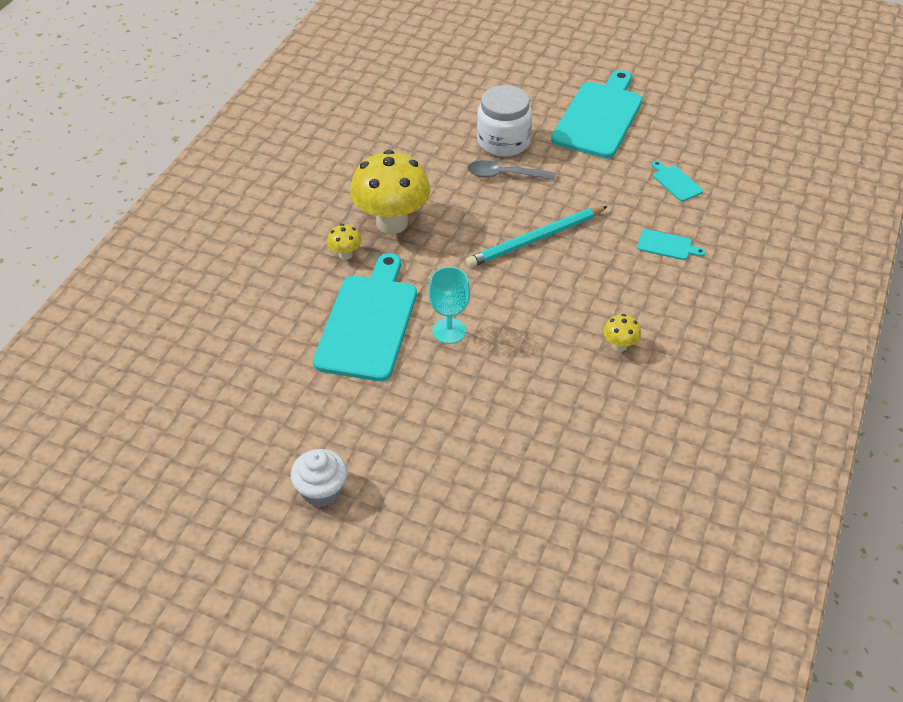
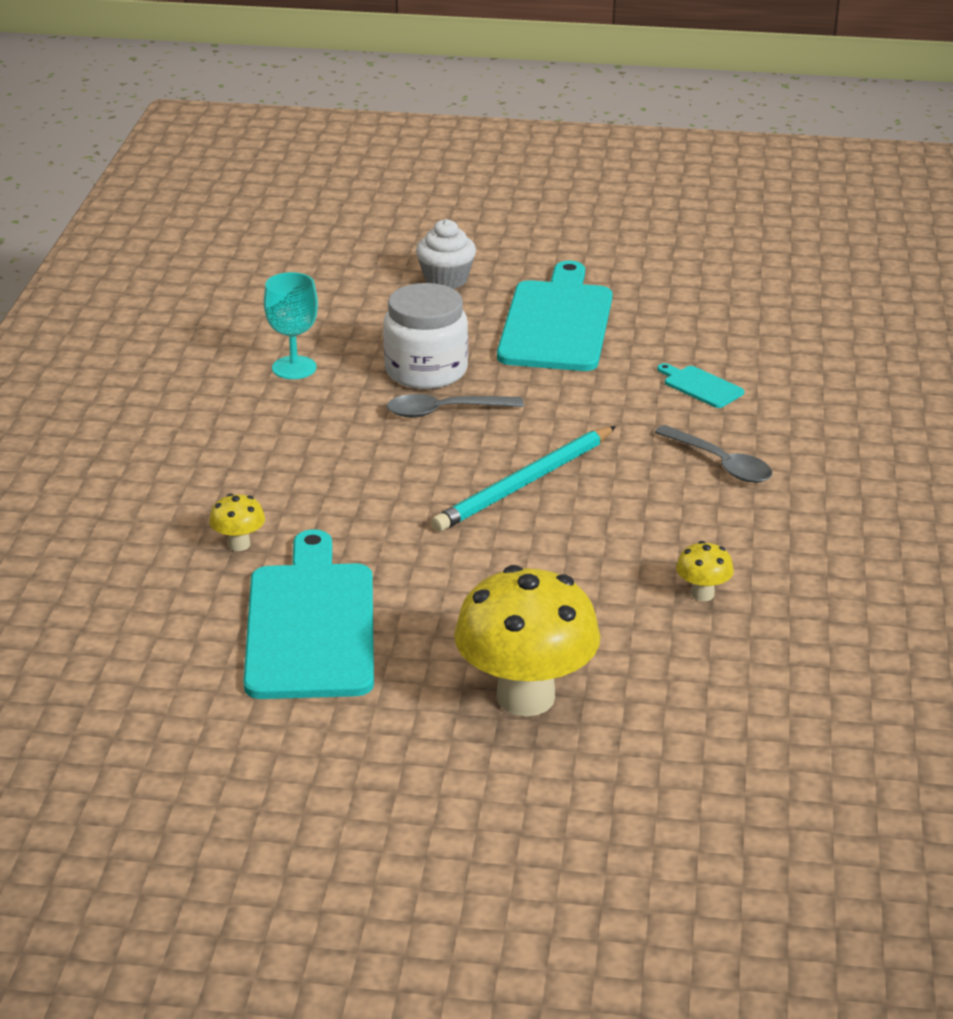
camera: 15 degrees left, 15 degrees down
white cupcake [291,449,347,507] -> white cupcake moved to [416,219,476,289]
yellow mushroom [350,150,431,234] -> yellow mushroom moved to [454,565,600,716]
turquoise goblet [429,267,470,344] -> turquoise goblet moved to [264,272,318,379]
turquoise cutting board [637,229,706,260] -> grey spoon [655,425,772,483]

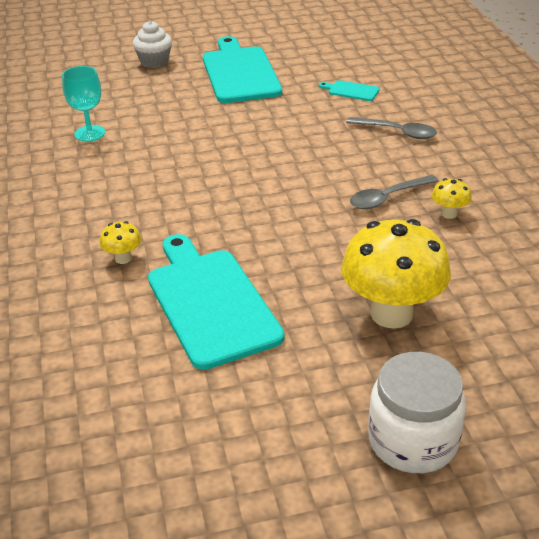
camera: 20 degrees left, 5 degrees up
white jar [383,283,468,389] -> white jar moved to [368,352,466,473]
grey spoon [387,394,524,418] -> grey spoon moved to [350,175,439,209]
turquoise pencil [431,426,616,532] -> none

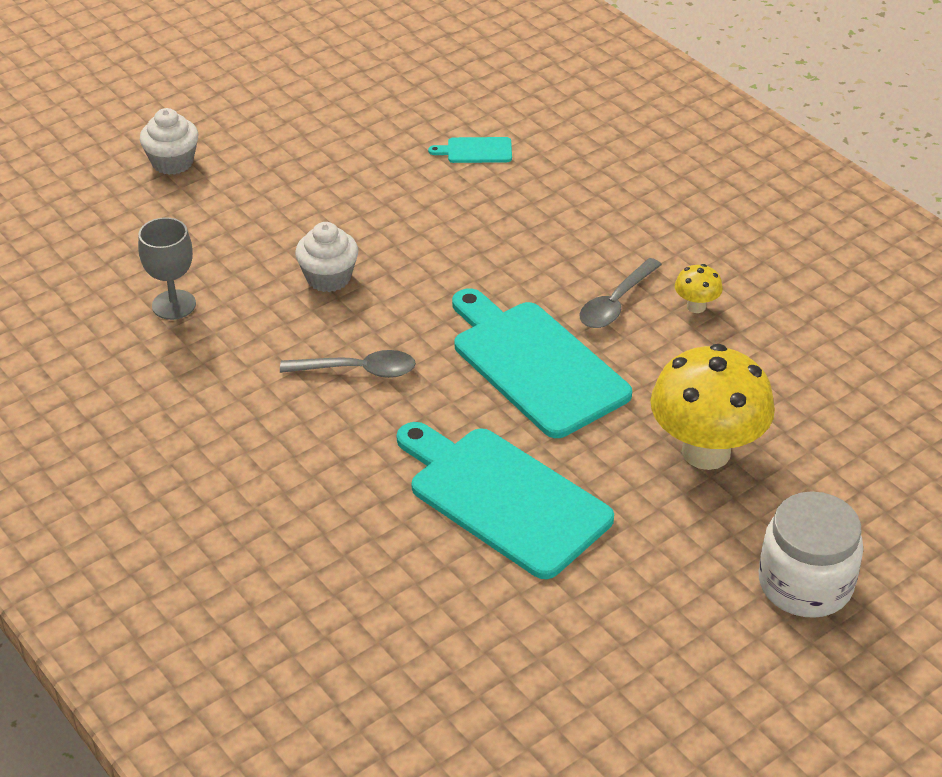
camera: 25 degrees left, 5 degrees up
turquoise goblet [62,66,105,142] -> grey goblet [138,217,196,320]
yellow mushroom [100,221,141,264] -> none
turquoise cutting board [203,36,282,103] -> turquoise cutting board moved to [452,288,632,438]
grey spoon [346,117,437,139] -> grey spoon moved to [280,350,416,378]
none -> white cupcake [295,222,358,292]

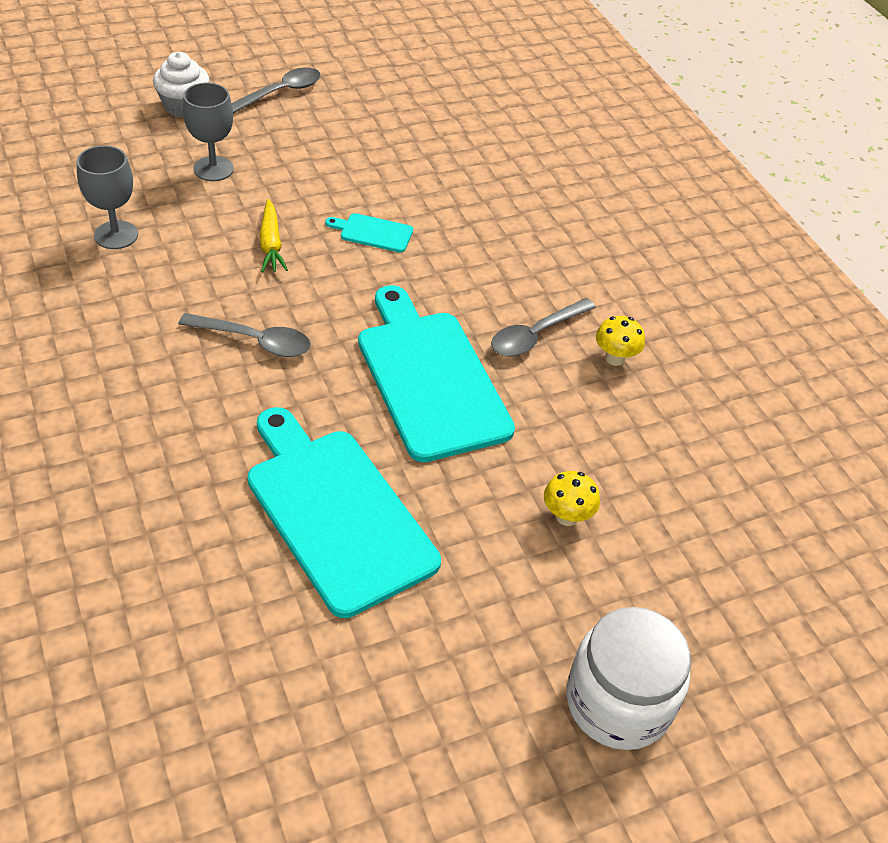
camera: 10 degrees right, 5 degrees up
white cupcake [295,222,358,292] -> yellow carrot [259,199,288,272]
turquoise cutting board [428,137,512,163] -> turquoise cutting board moved to [325,213,413,253]
yellow mushroom [650,344,775,470] -> yellow mushroom [544,471,600,526], size x0.43
none -> grey goblet [183,83,234,181]
none -> grey spoon [232,68,321,114]

